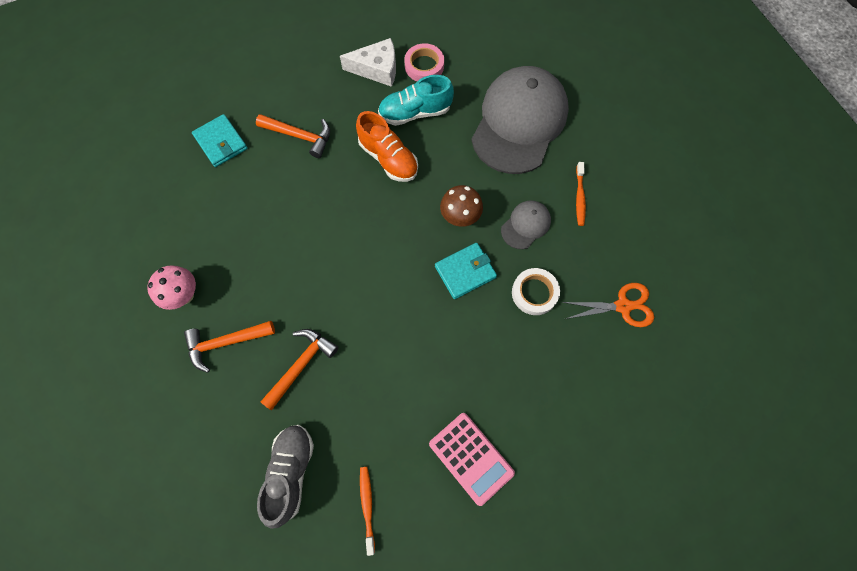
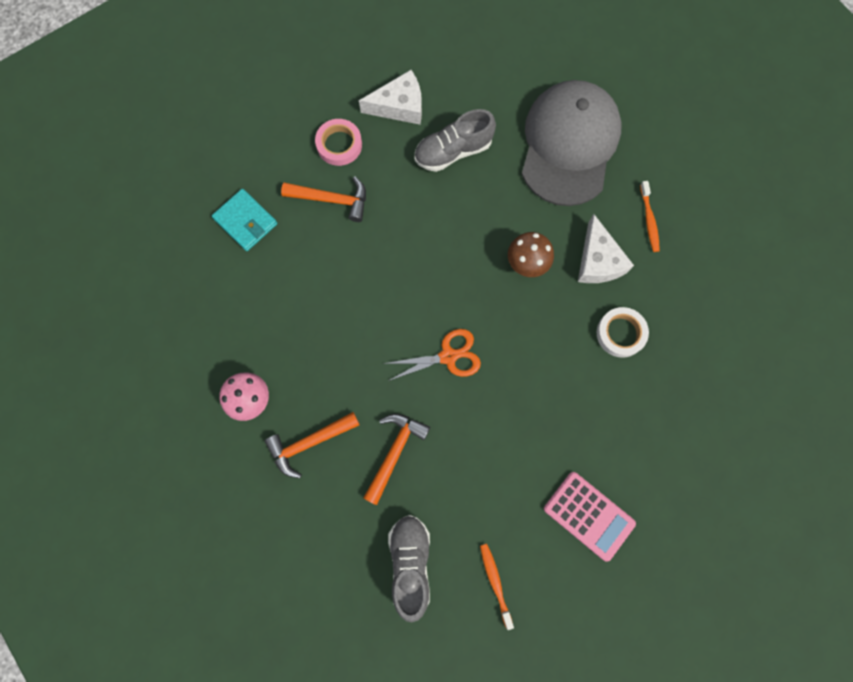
camera: 10 degrees left, 5 degrees up
orange shoe [356,111,418,182] -> none
turquoise shoe [378,75,454,126] -> grey shoe [415,109,496,172]
pink tape [404,43,444,81] -> pink tape moved to [315,119,362,166]
turquoise wallet [435,243,497,299] -> none
grey cap [501,200,551,249] -> white cheese [578,214,634,283]
orange scissors [562,283,654,327] -> orange scissors moved to [383,329,481,381]

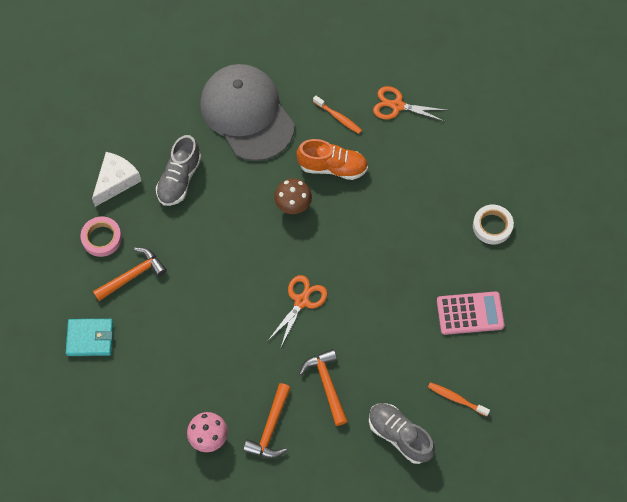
camera: 45 degrees left, 10 degrees down
white cheese [578,214,634,283] -> orange shoe [296,139,368,180]
white tape [596,307,649,358] -> white tape moved to [473,204,514,245]
none -> orange scissors [373,86,446,122]

